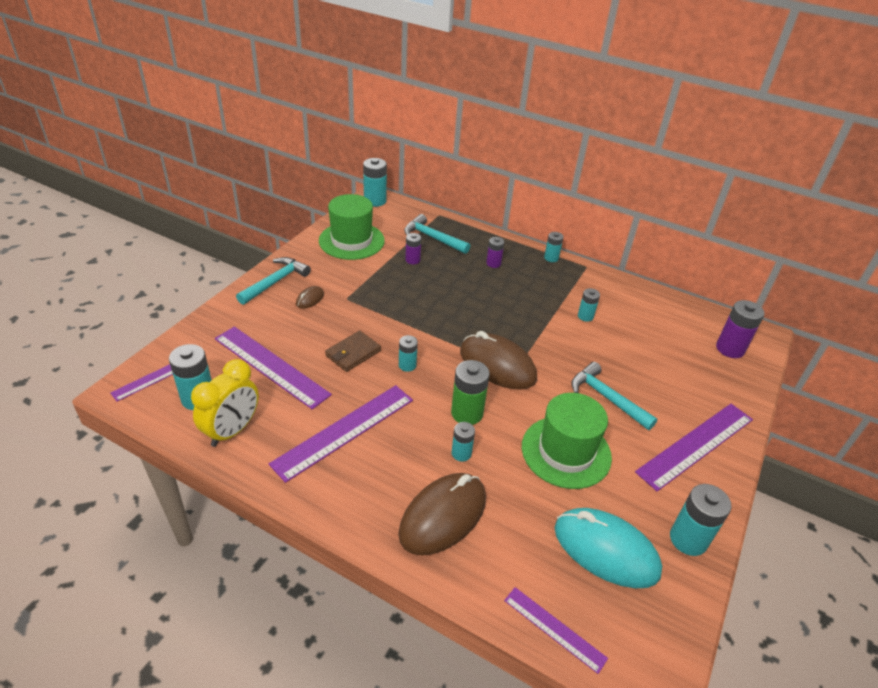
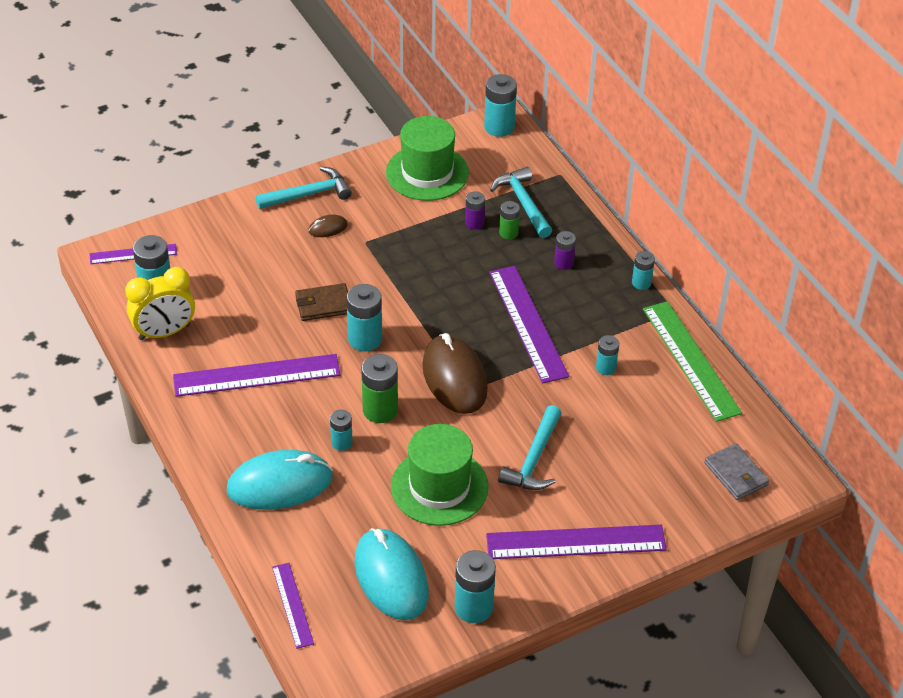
camera: 35 degrees right, 5 degrees up
purple ruler [215,326,332,409] -> purple ruler moved to [489,266,569,383]
brown mouse [398,473,486,555] -> turquoise mouse [226,450,333,510]
turquoise battery [399,335,418,372] -> turquoise battery [347,284,382,351], size x1.69
turquoise hammer [572,362,657,430] -> turquoise hammer turned 150 degrees counterclockwise [498,405,562,490]
purple battery [716,300,765,358] -> grey wallet [704,443,770,500]
none -> green battery [499,201,520,239]
none -> green ruler [643,301,742,422]

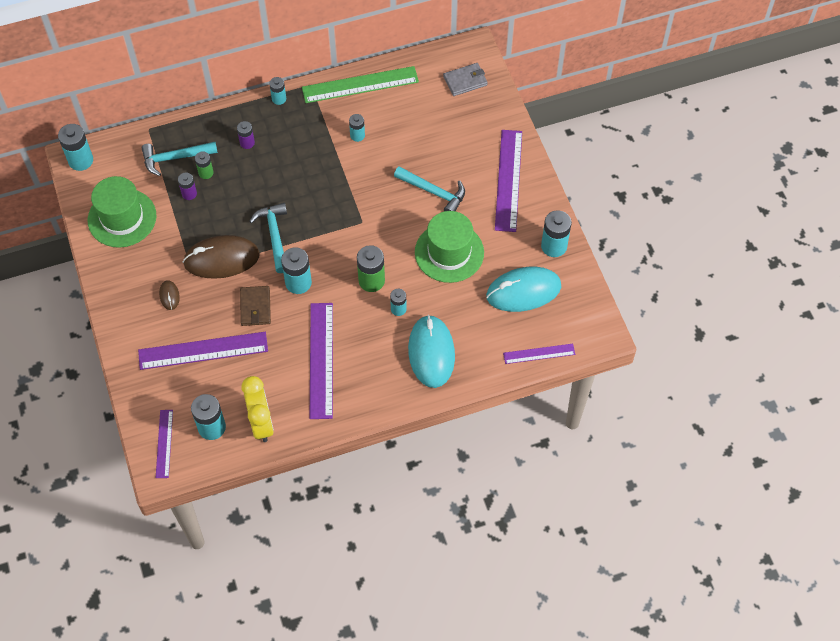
camera: 80 degrees left, 15 degrees up
turquoise hammer [255,166,352,209] -> turquoise hammer moved to [249,203,287,273]
brown mouse [422,333,488,414] -> brown mouse moved to [183,235,260,279]
purple ruler [489,266,569,383] -> purple ruler moved to [138,332,268,370]

